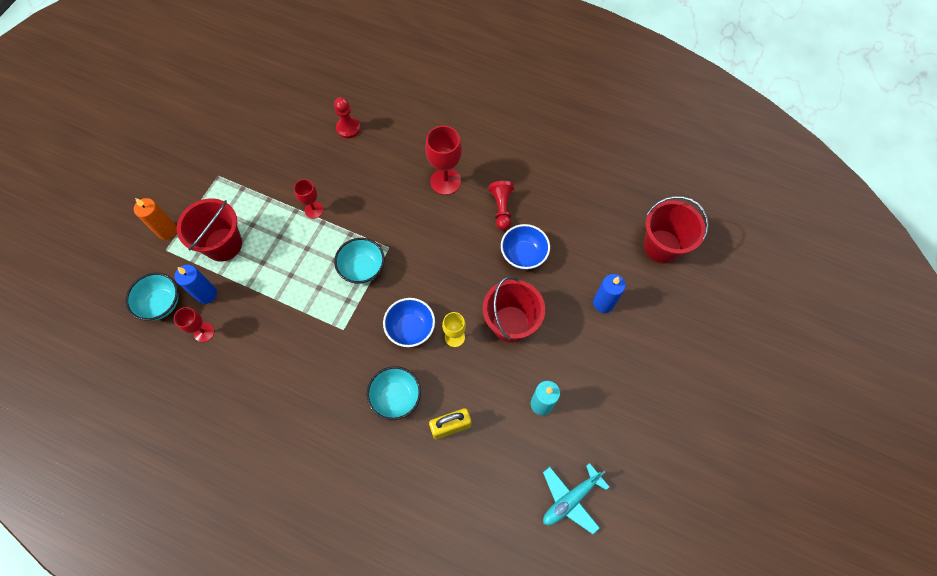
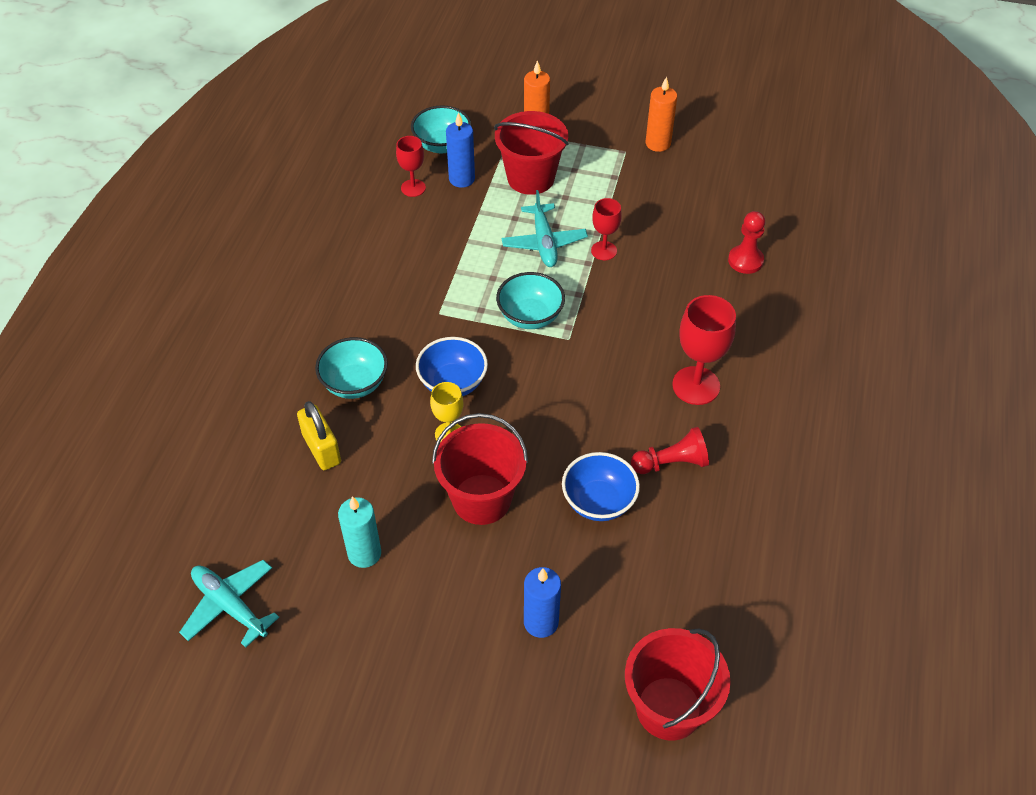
camera: 80 degrees right, 15 degrees down
none -> turquoise plane [502,190,588,267]
none -> orange candle [646,76,677,152]

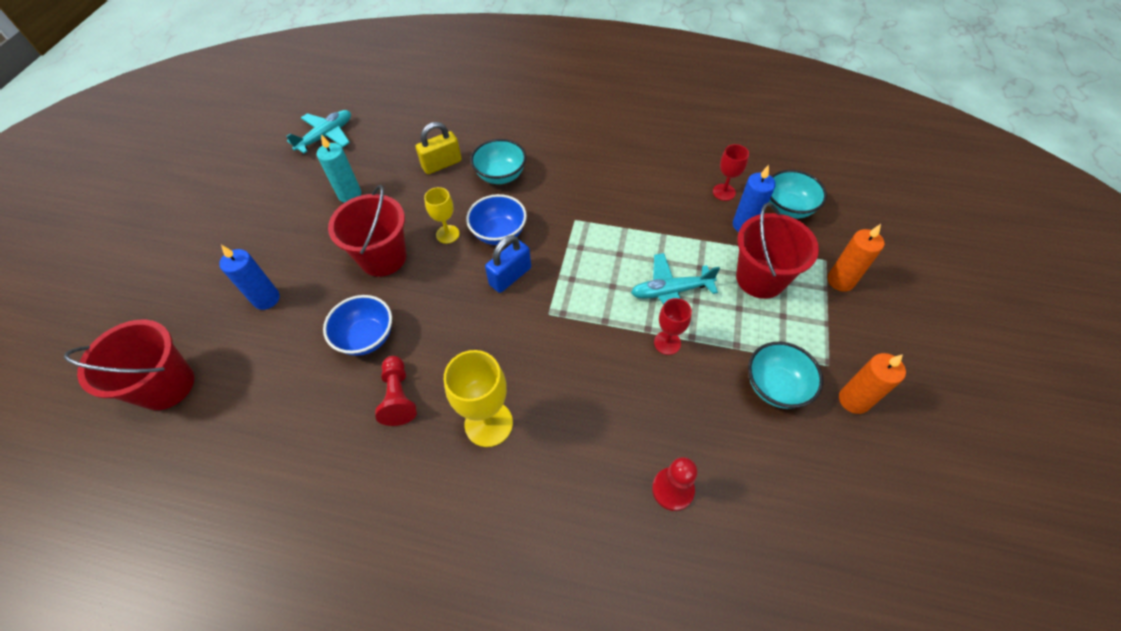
camera: 90 degrees right, 5 degrees up
turquoise bowl [496,272,565,329] -> turquoise bowl moved to [748,342,823,409]
red goblet [672,295,736,405] -> yellow goblet [444,350,513,447]
none -> blue padlock [485,235,531,293]

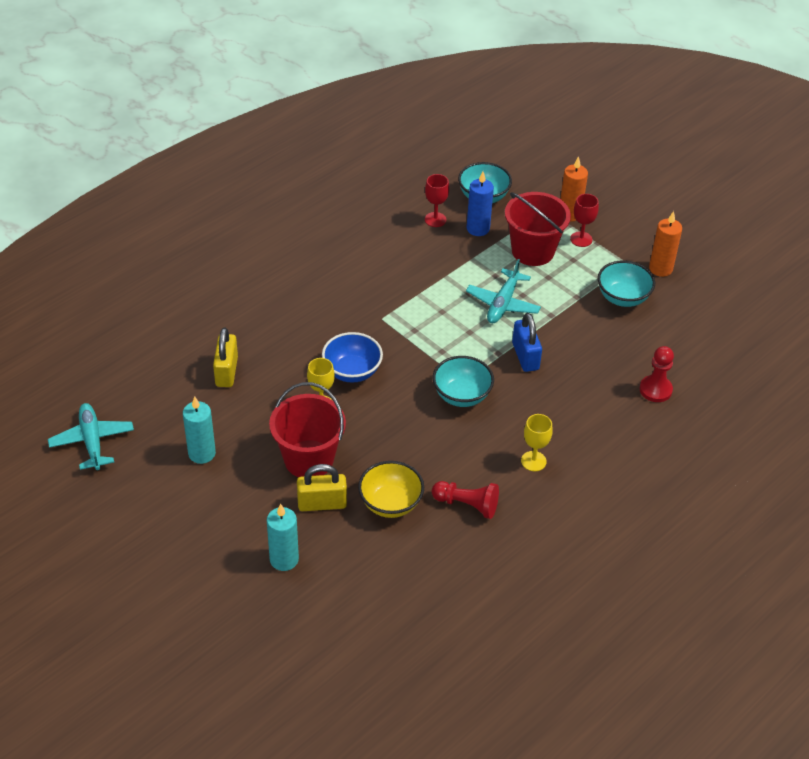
camera: 60 degrees left, 10 degrees down
red bucket [64,320,194,410] -> none
blue candle [219,245,280,310] -> turquoise candle [267,504,299,571]
blue bowl [323,295,392,356] -> yellow bowl [358,461,424,518]
yellow goblet [444,350,513,447] -> yellow goblet [521,414,552,471], size x0.60
turquoise bowl [470,139,526,184] -> turquoise bowl moved to [433,356,494,407]
blue padlock [485,235,531,293] -> blue padlock moved to [512,313,542,372]
red goblet [654,298,692,355] -> red goblet moved to [570,194,599,247]
none -> yellow padlock [297,464,347,511]

